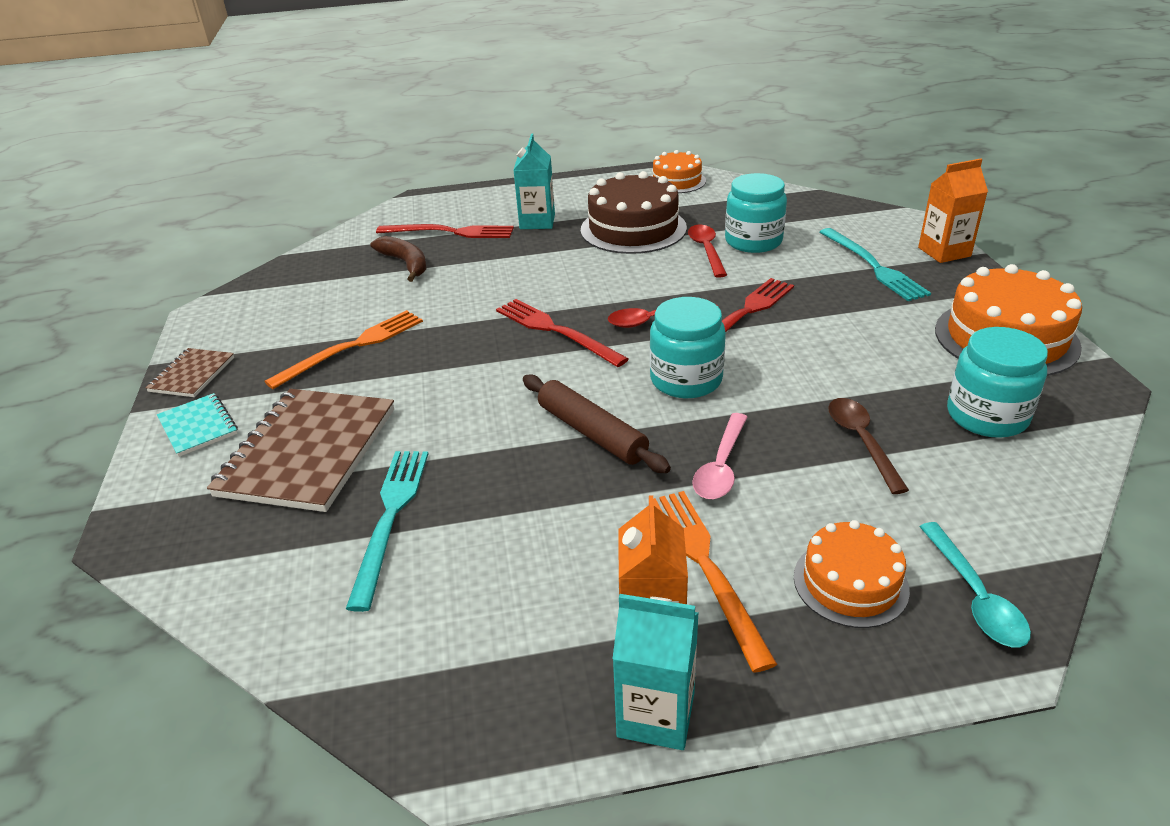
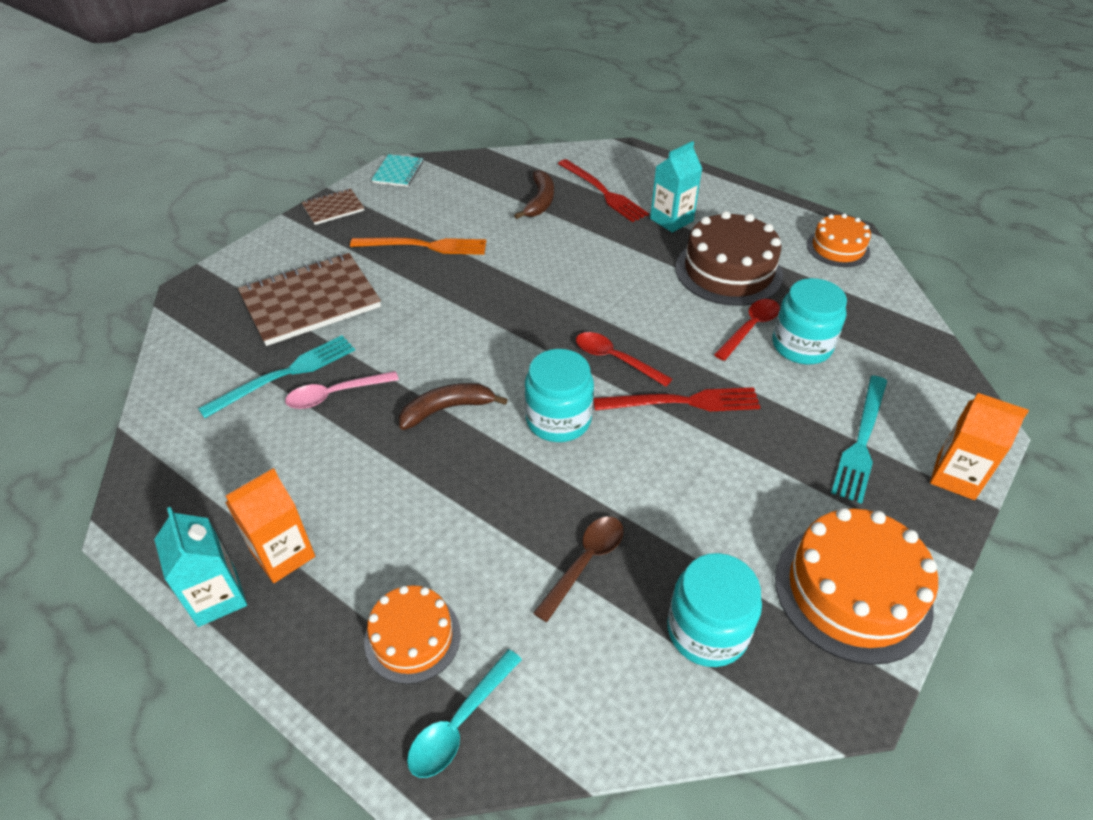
camera: 45 degrees right, 10 degrees up
turquoise notebook [157,393,238,457] -> turquoise notebook moved to [371,154,423,187]
red fork [496,299,629,367] -> none
brown rolling pin [523,374,671,473] -> brown banana [399,383,508,430]
orange fork [653,491,777,673] -> none
pink spoon [692,413,748,499] -> pink spoon moved to [285,371,399,409]

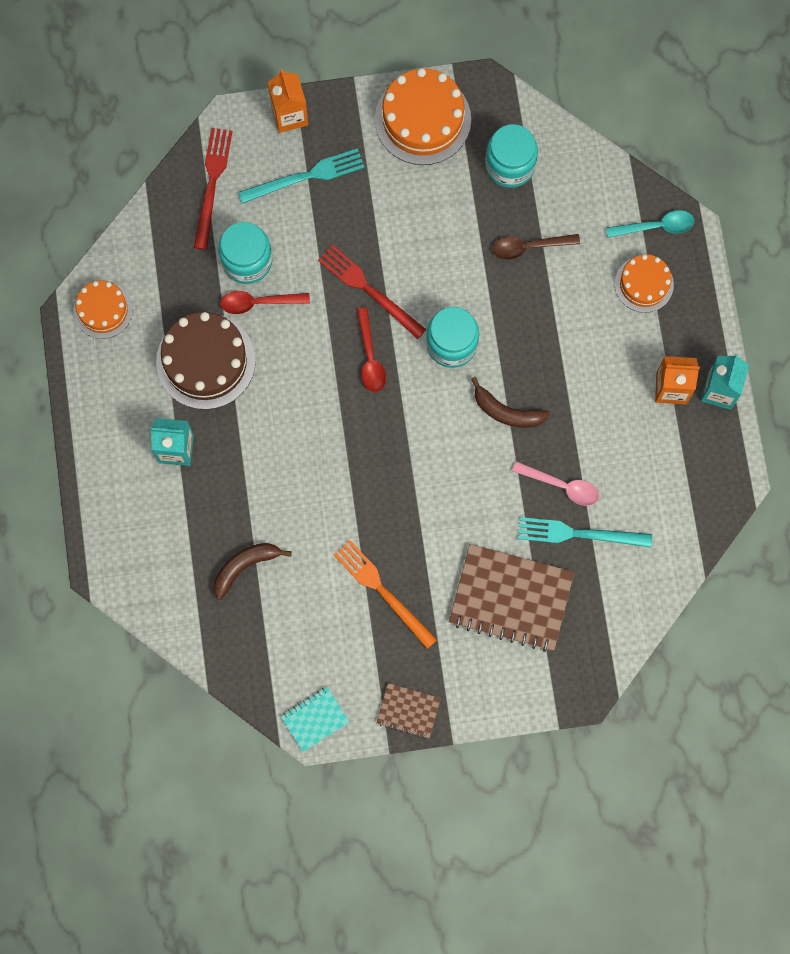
camera: 135 degrees left, 30 degrees up
red fork [558,159,649,222] -> red fork moved to [194,128,233,250]

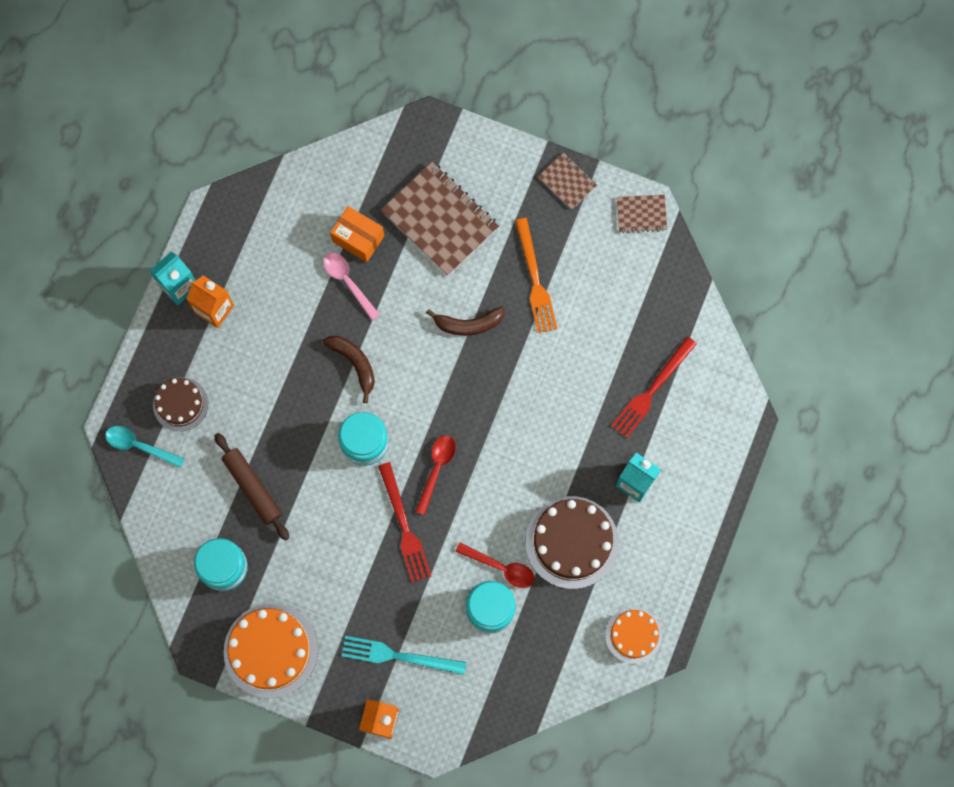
camera: 150 degrees left, 0 degrees up
red fork [194,128,233,250] -> red fork moved to [611,337,697,438]
brown banana [214,543,292,600] -> brown banana moved to [426,306,505,336]
turquoise notebook [281,687,350,752] -> brown notebook [617,195,667,233]
brown spoon [492,234,580,260] -> brown rolling pin [214,433,289,541]
turquoise fork [518,517,652,547] -> orange box [330,206,384,262]
orange cake [615,254,674,313] -> brown cake [153,377,208,431]

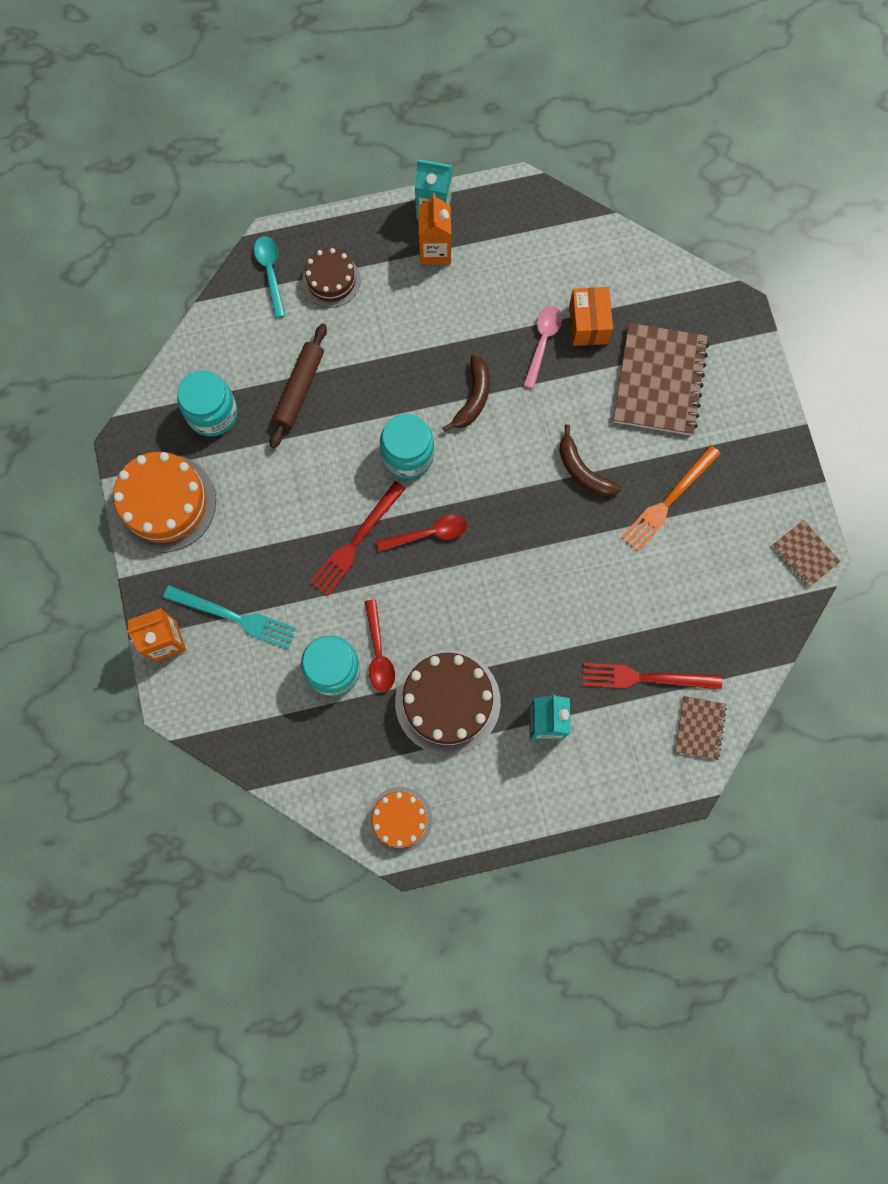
camera: 55 degrees right, 0 degrees up
turquoise fork [341,636,467,675] -> turquoise fork turned 135 degrees clockwise [163,585,297,649]
brown notebook [538,153,597,210] -> brown notebook moved to [675,696,727,760]

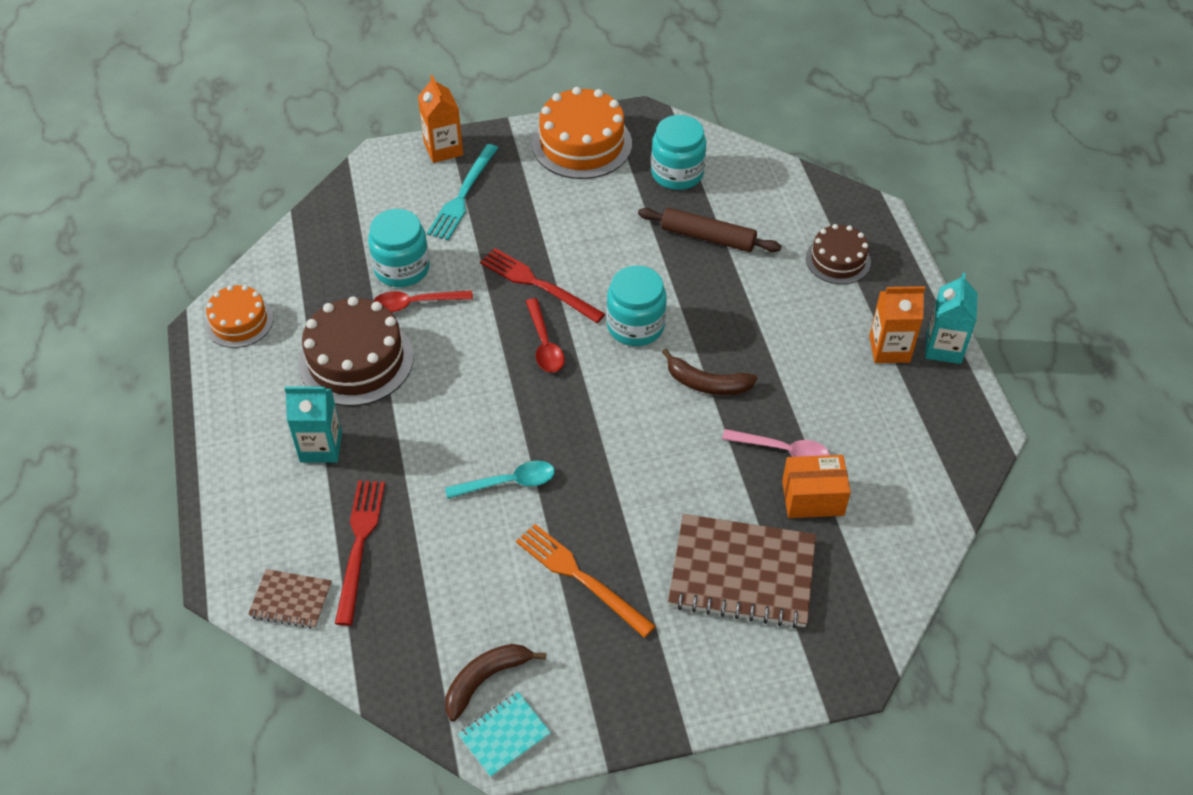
camera: 90 degrees right, 25 degrees down
turquoise spoon [254,236,286,318] -> turquoise spoon moved to [445,461,555,499]
brown banana [559,424,621,496] -> brown banana moved to [445,644,546,722]
brown notebook [772,520,841,587] -> turquoise notebook [458,692,551,778]

